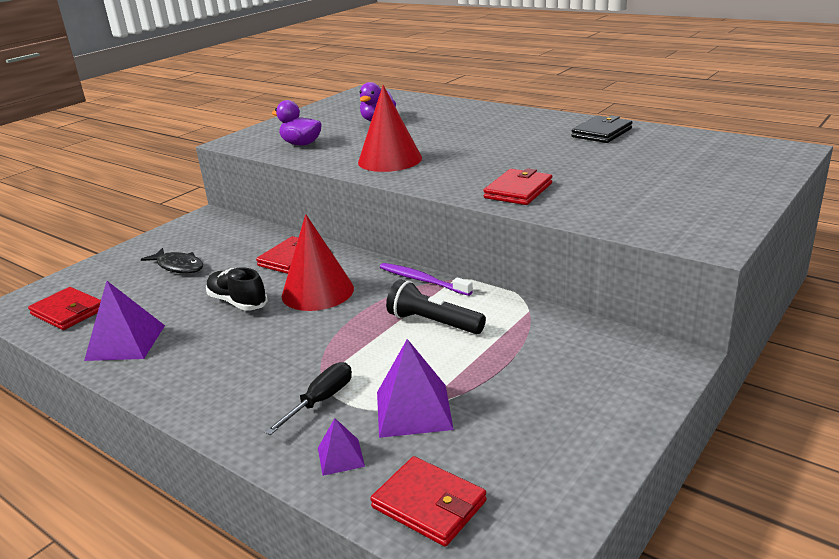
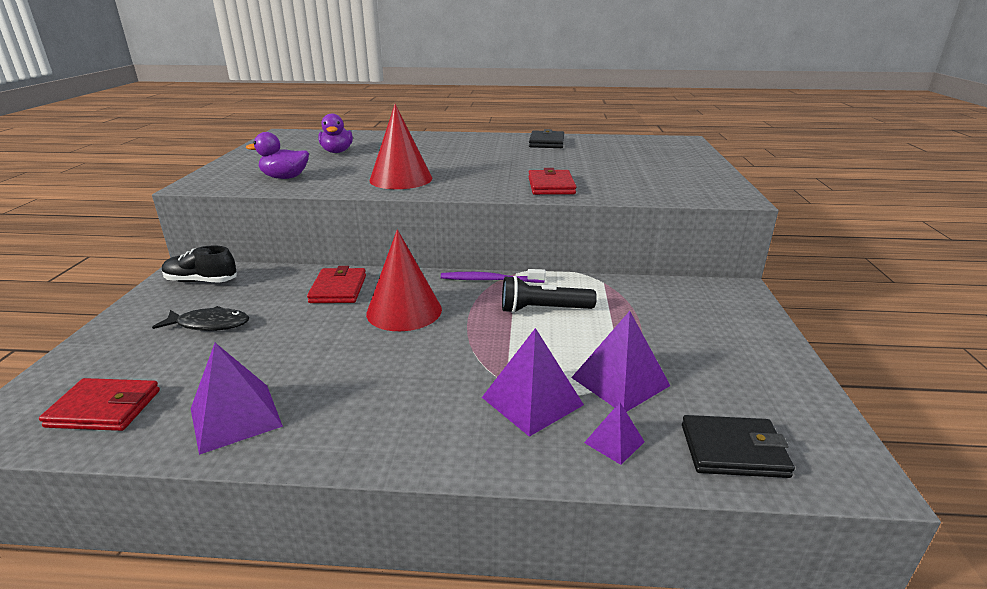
camera: 35 degrees left, 0 degrees up
black shoe [206,267,268,311] -> black shoe moved to [162,246,237,283]
black screwdriver [265,362,352,435] -> purple pyramid [482,328,584,437]
red wallet [370,456,487,547] -> black wallet [682,415,795,478]

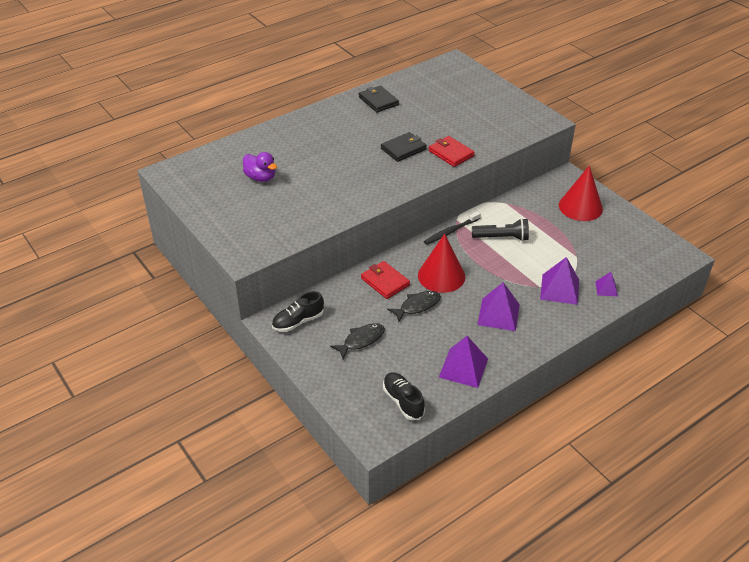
camera: 40 degrees left, 15 degrees up
red wallet [39,378,160,431] -> black shoe [383,372,425,420]
purple duck [246,132,309,179] -> none
red cone [369,104,432,189] -> red cone moved to [559,165,603,221]
purple toothbrush [441,269,546,283] -> black toothbrush [424,211,481,245]
black flashlight [502,276,597,313] -> black flashlight turned 135 degrees counterclockwise [472,218,529,241]
purple pyramid [571,311,670,412] -> purple pyramid moved to [477,282,520,331]
black wallet [682,415,795,478] -> black wallet moved to [381,132,427,162]
none -> black fish [387,291,441,322]

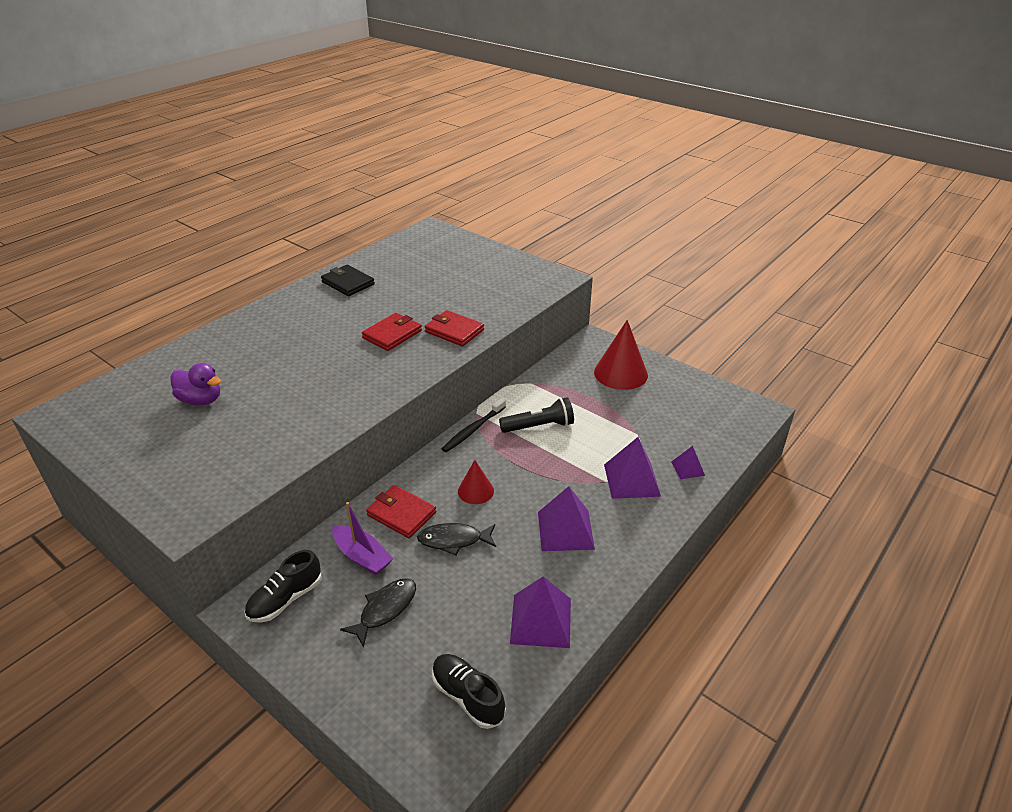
camera: 15 degrees left, 5 degrees down
black wallet [381,132,427,162] -> red wallet [362,313,422,351]
black fish [387,291,441,322] -> black fish turned 135 degrees counterclockwise [417,523,496,555]
red cone [418,234,465,293] -> red cone [458,460,494,504], size x0.56
none -> purple boat [332,502,393,575]

